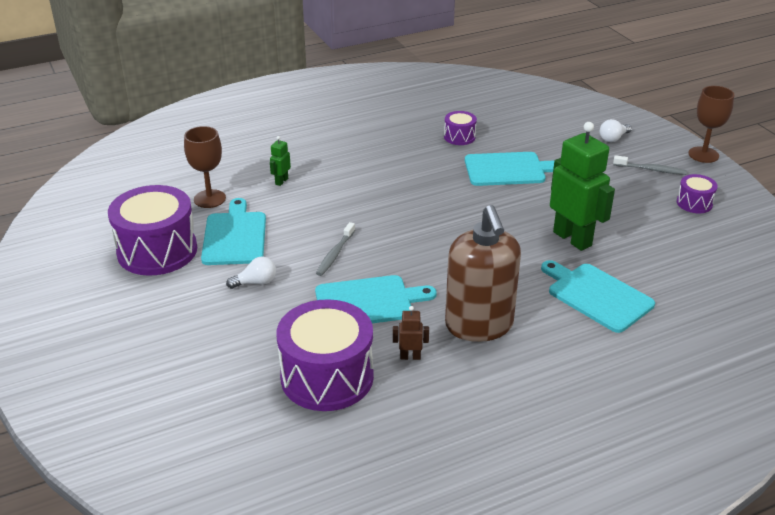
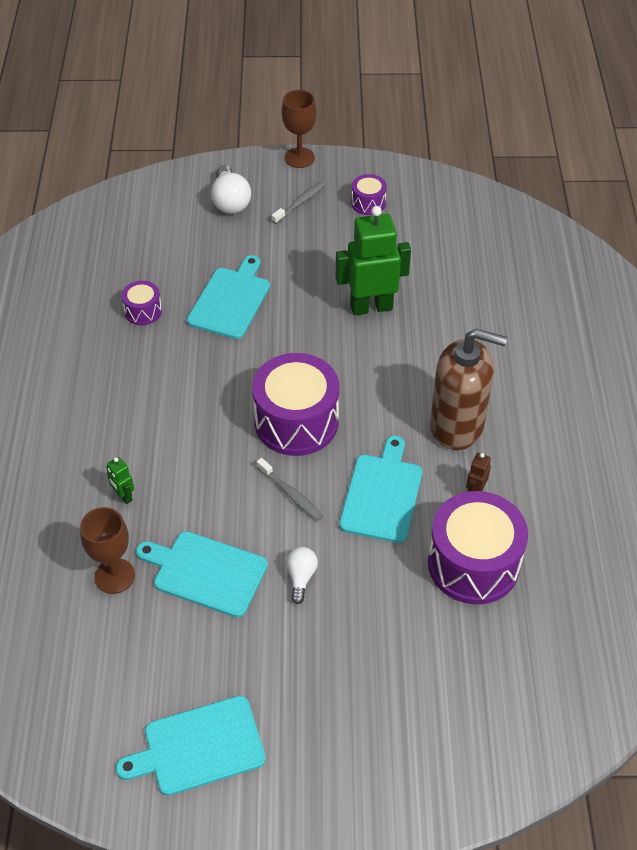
camera: 65 degrees left, 15 degrees up
purple drum [108,185,197,276] -> purple drum moved to [252,353,339,456]
turquoise cutting board [541,260,655,333] -> turquoise cutting board moved to [116,696,266,796]
white light bulb [600,119,632,142] -> white light bulb [211,165,251,214], size x1.62

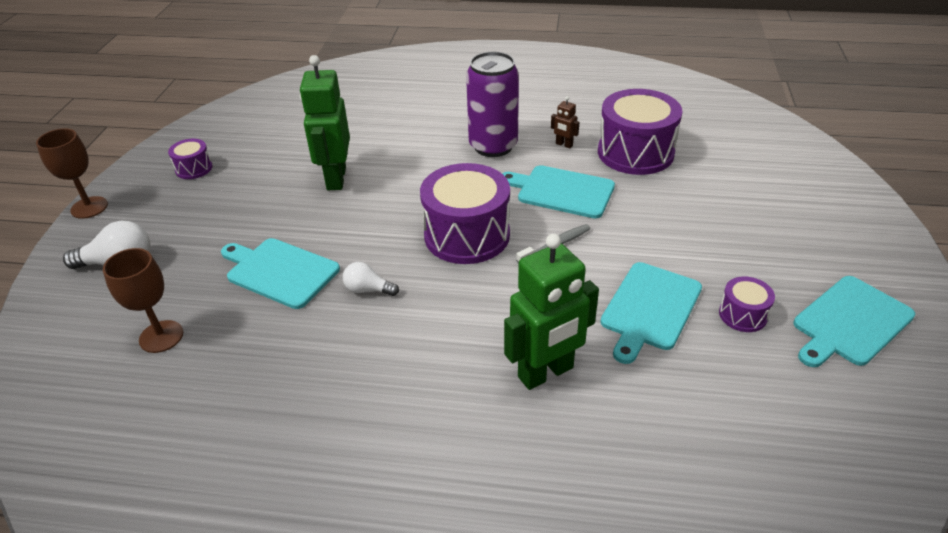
camera: 80 degrees left, 10 degrees down
brown goblet [80,507,135,594] -> brown goblet moved to [103,248,183,353]
green robot [106,457,134,504] -> green robot [504,234,599,390], size x2.33
turquoise cutting board [116,696,266,796] -> turquoise cutting board turned 60 degrees clockwise [794,276,915,367]
purple drum [122,281,162,325] -> purple drum moved to [719,277,775,332]
grey toothbrush [272,182,325,224] -> none
white light bulb [286,547,318,604] -> white light bulb moved to [343,262,399,296]
brown soap dispenser [430,328,507,450] -> purple can [466,52,519,157]

